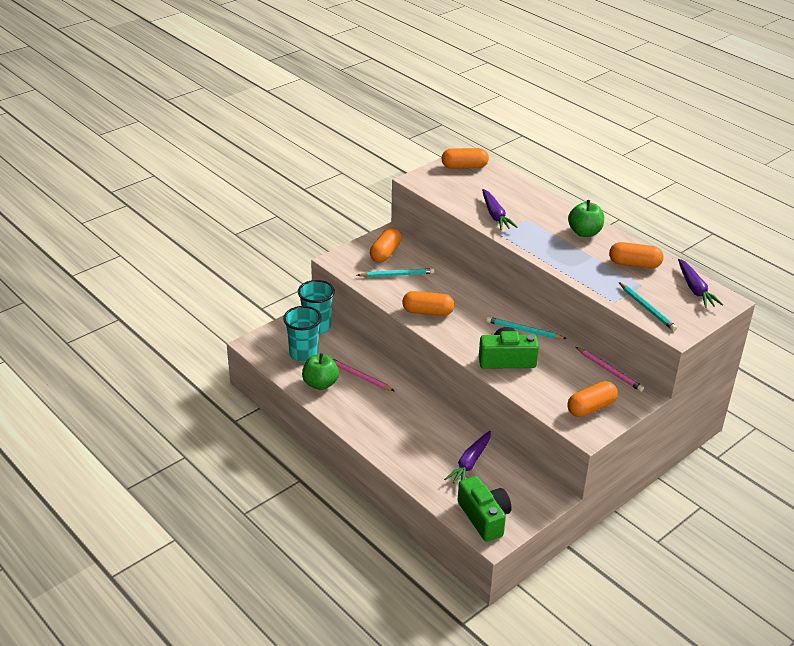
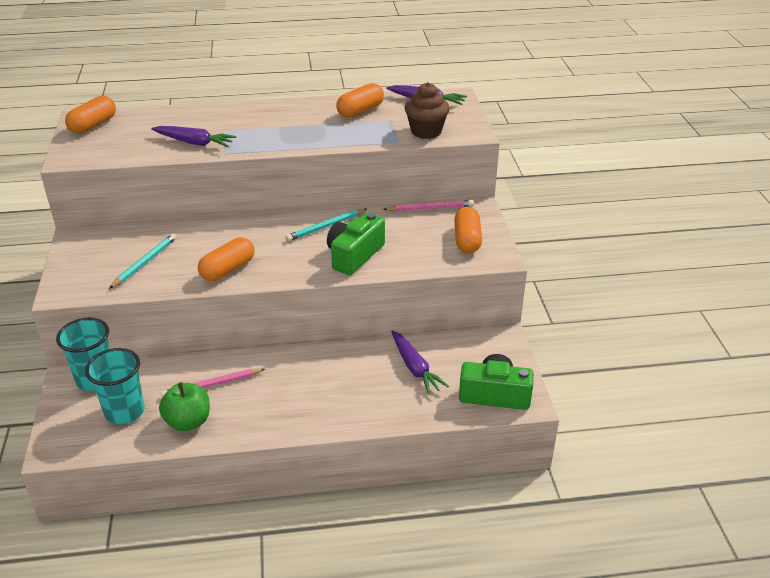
camera: 55 degrees left, 0 degrees up
orange capsule [370,228,402,263] -> none
green apple [568,200,604,237] -> none
turquoise pencil [619,282,677,331] -> brown cupcake [405,82,450,139]

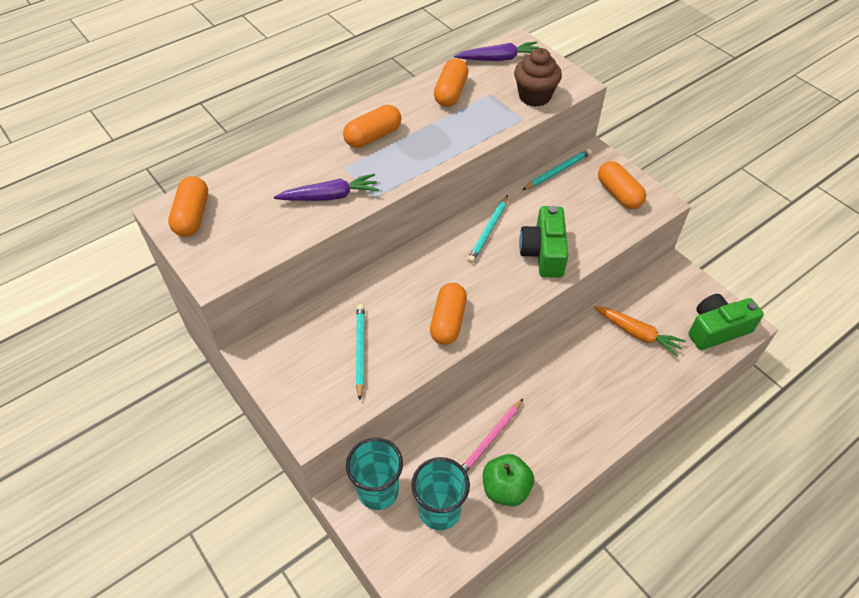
camera: 30 degrees left, 15 degrees up
pink pencil [383,200,474,212] -> turquoise pencil [522,148,592,190]
purple carrot [391,330,449,395] -> orange carrot [594,306,686,357]
none -> orange capsule [343,105,402,148]

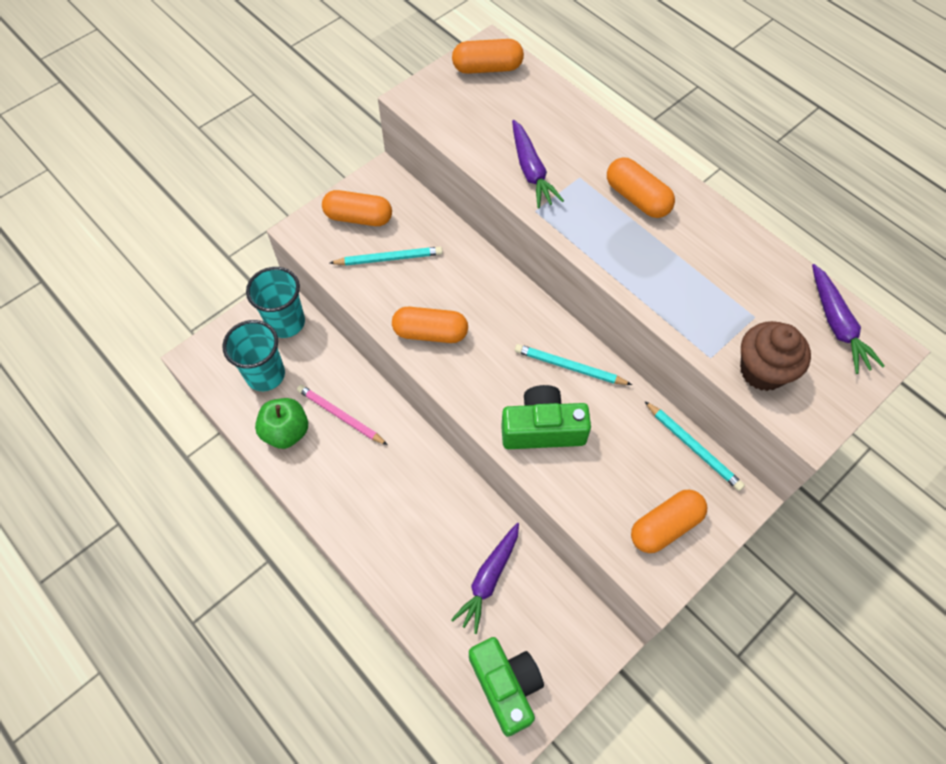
camera: 85 degrees right, 10 degrees up
orange capsule [434,58,469,107] -> orange capsule moved to [322,190,392,226]
orange carrot [594,306,686,357] -> purple carrot [451,523,519,634]

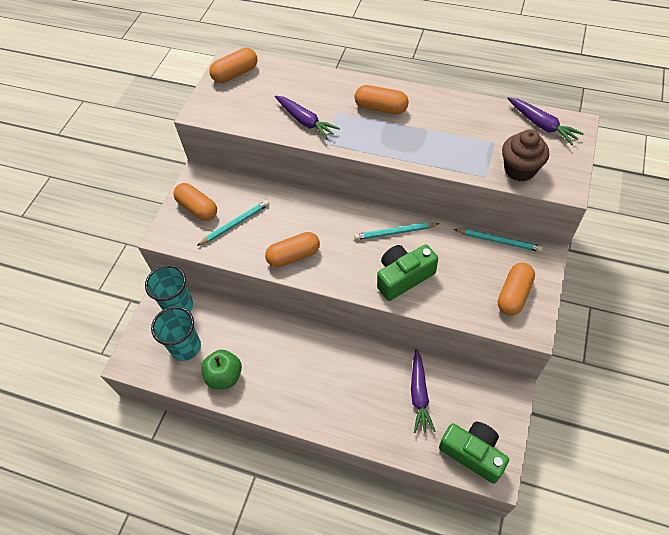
camera: 25 degrees left, 5 degrees down
pink pencil [297,385,388,445] -> none
orange capsule [322,190,392,226] -> orange capsule turned 60 degrees clockwise [173,183,217,221]

